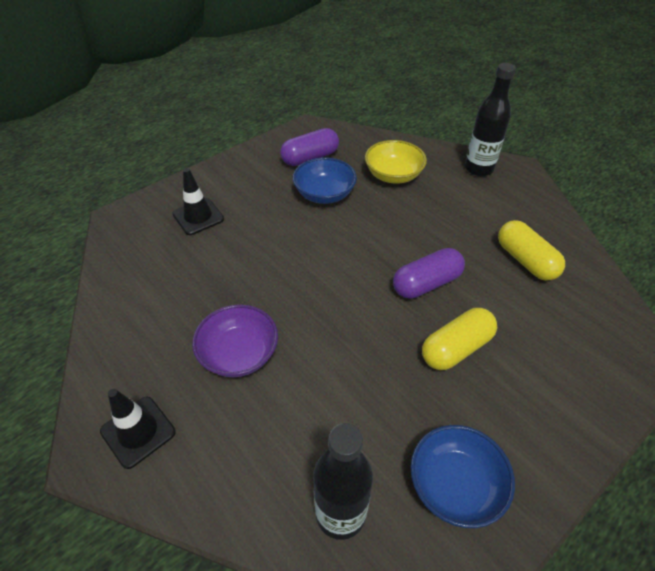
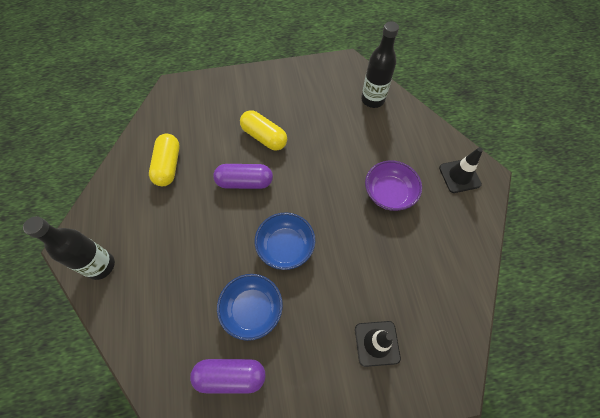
camera: 150 degrees left, 15 degrees up
yellow bowl [365,140,427,184] -> none
blue bowl [410,425,515,528] -> blue bowl moved to [255,213,315,270]
yellow capsule [422,308,497,370] -> yellow capsule turned 45 degrees clockwise [240,110,287,151]

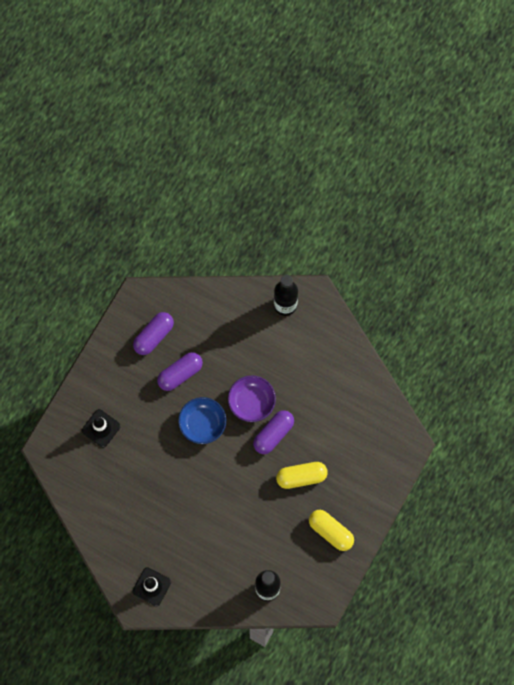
camera: 130 degrees right, 10 degrees up
yellow capsule [149,133,180,186] -> yellow capsule moved to [309,510,354,551]
blue bowl [217,274,283,341] -> purple capsule [157,352,203,391]
purple bowl [365,160,422,211] -> purple bowl moved to [228,376,276,422]

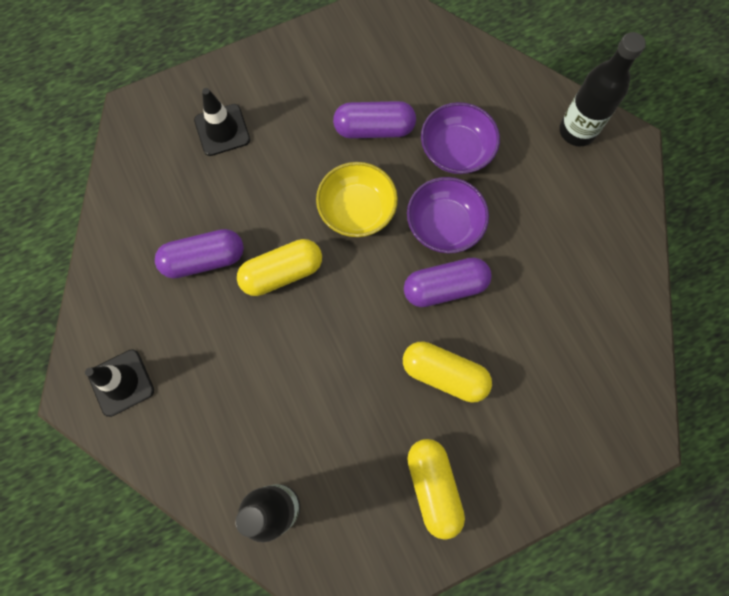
camera: 35 degrees right, 0 degrees up
purple capsule [133,312,174,355] -> purple capsule moved to [155,229,244,279]
blue bowl [178,397,226,444] -> yellow bowl [316,162,398,237]
none -> yellow capsule [237,239,322,296]
none -> purple bowl [421,102,500,174]

